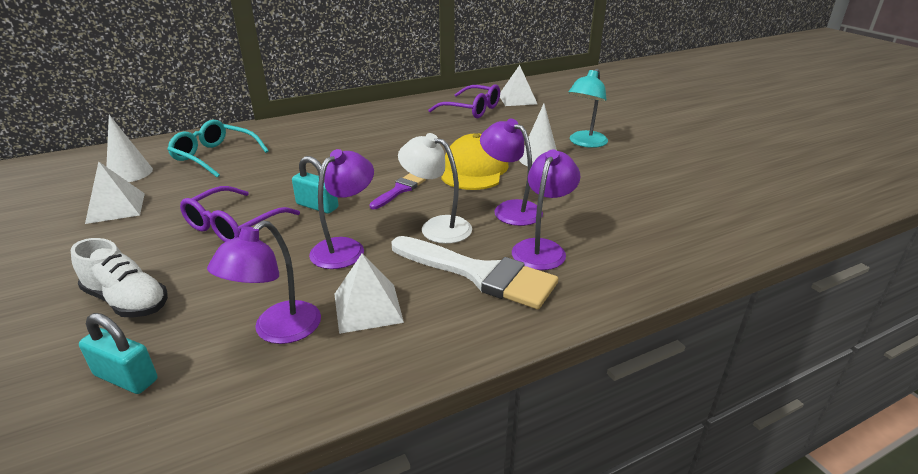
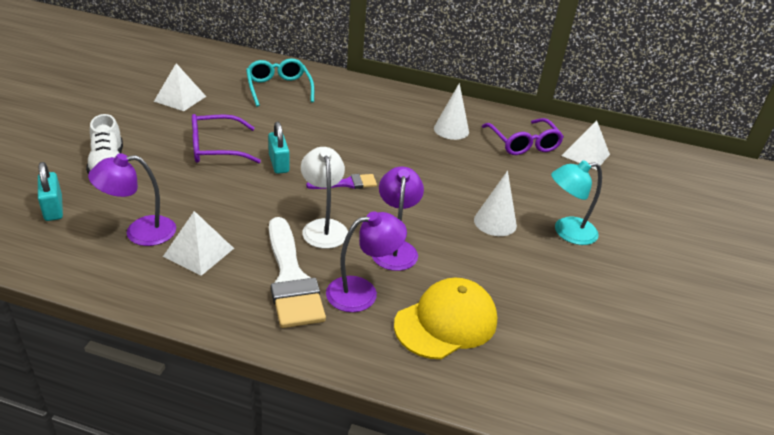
camera: 40 degrees right, 5 degrees up
white cone [106,115,153,182] -> white cone moved to [434,83,469,140]
purple lamp [309,149,374,269] -> none
yellow cap [441,133,509,190] -> yellow cap moved to [394,278,497,359]

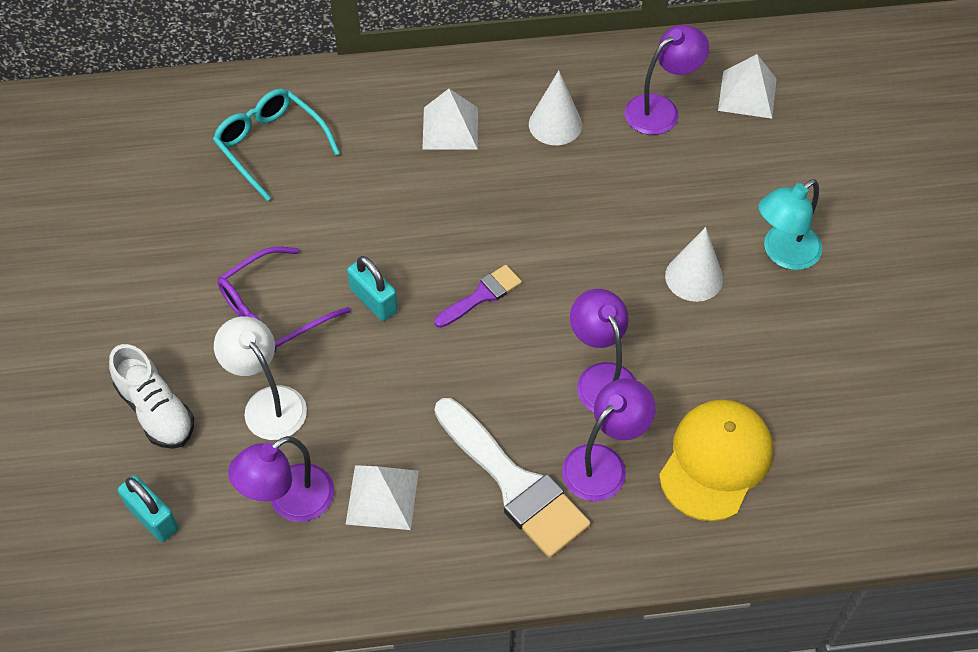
camera: 20 degrees left, 20 degrees up
white pyramid [154,63,206,111] -> white pyramid moved to [422,89,478,150]
white lamp [301,147,348,249] -> white lamp moved to [214,316,307,440]
purple glasses [482,118,564,155] -> purple lamp [625,25,709,135]

